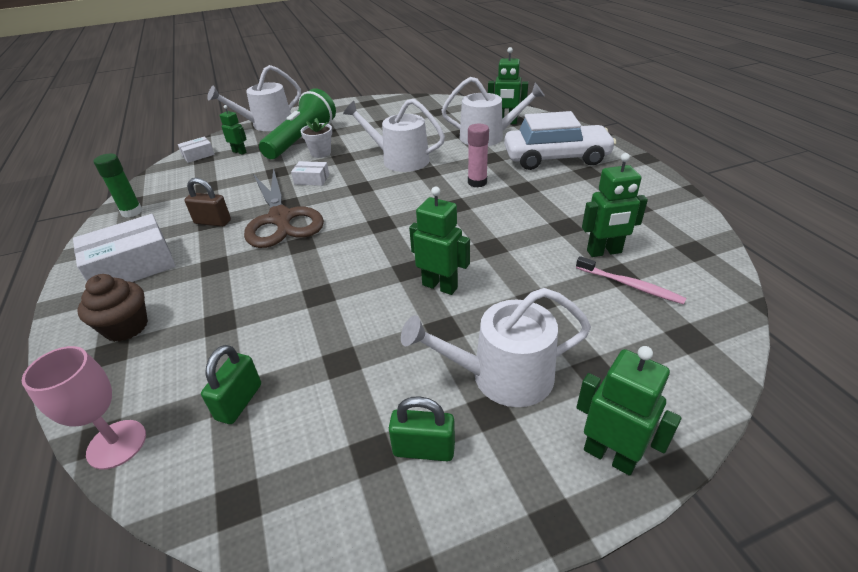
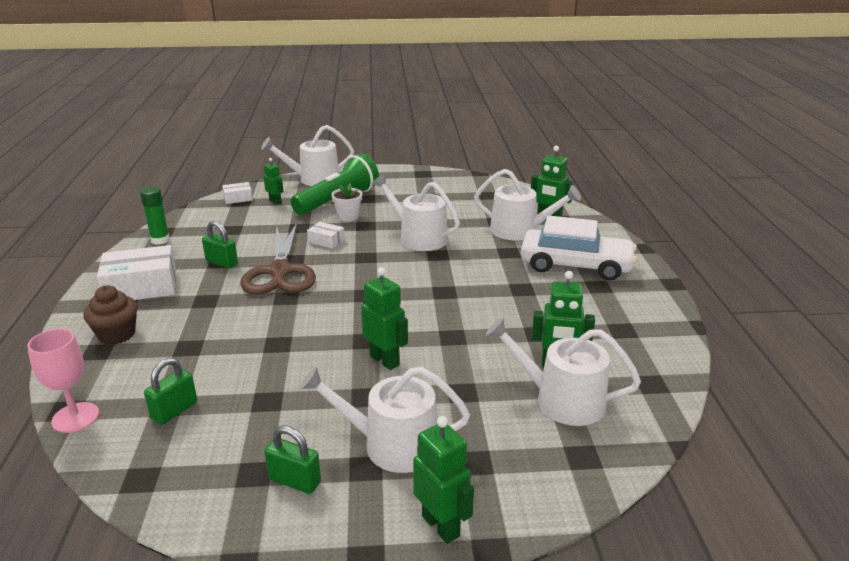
camera: 15 degrees right, 10 degrees down
brown padlock [185,178,231,227] -> green padlock [202,221,238,269]
pink glue stick [468,124,489,187] -> none
pink toothbrush [576,256,686,304] -> white watering can [486,317,641,426]

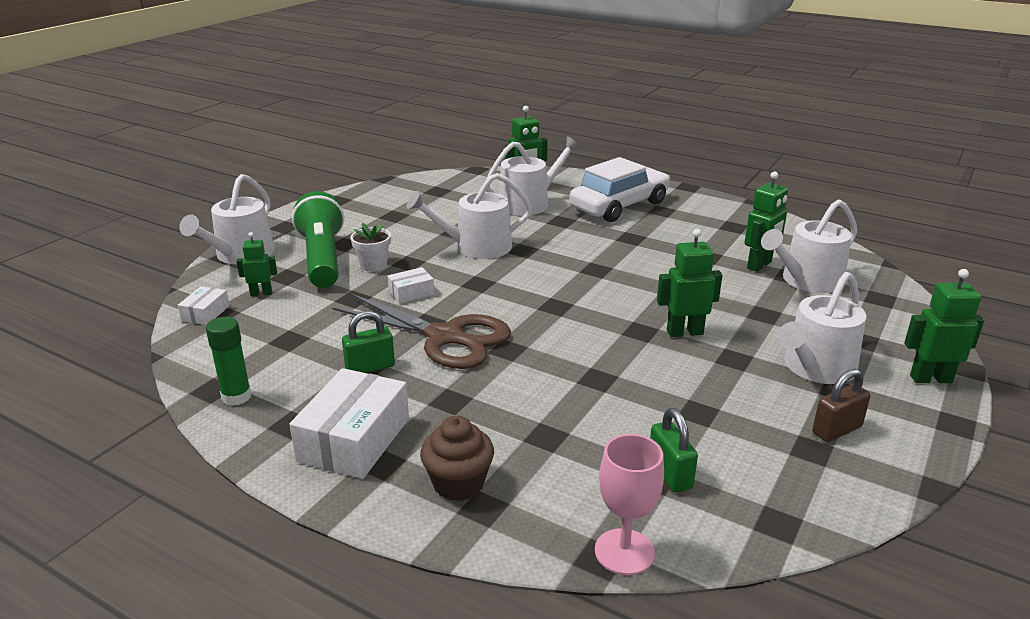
camera: 55 degrees left, 0 degrees up
green padlock [264,425,321,494] -> brown padlock [812,369,870,442]

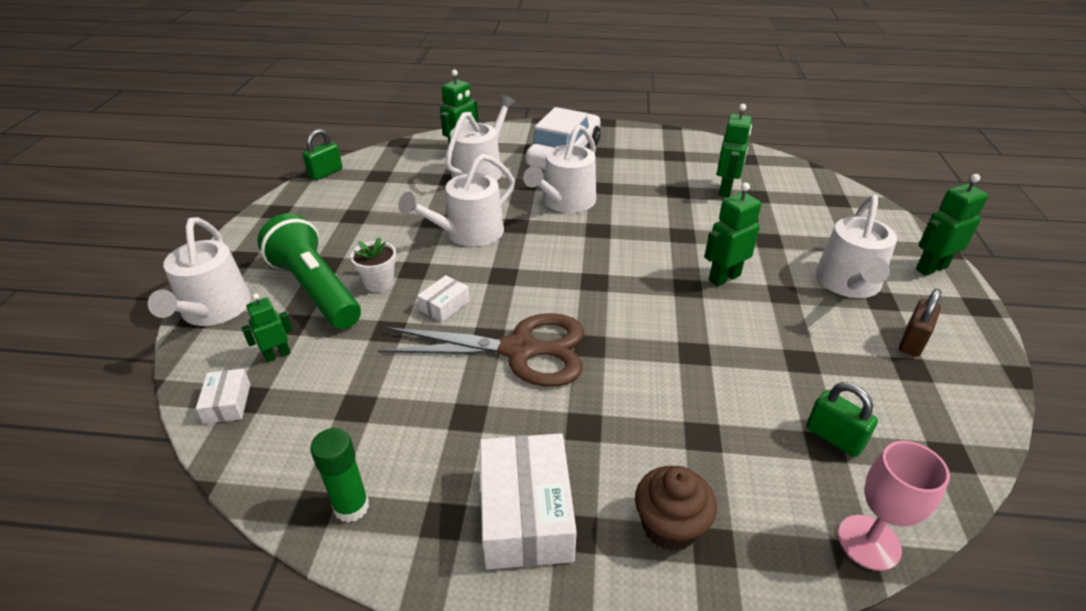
camera: 25 degrees left, 10 degrees up
green padlock [342,311,395,373] -> green padlock moved to [302,129,343,180]
white watering can [761,200,857,293] -> white watering can moved to [523,124,596,213]

